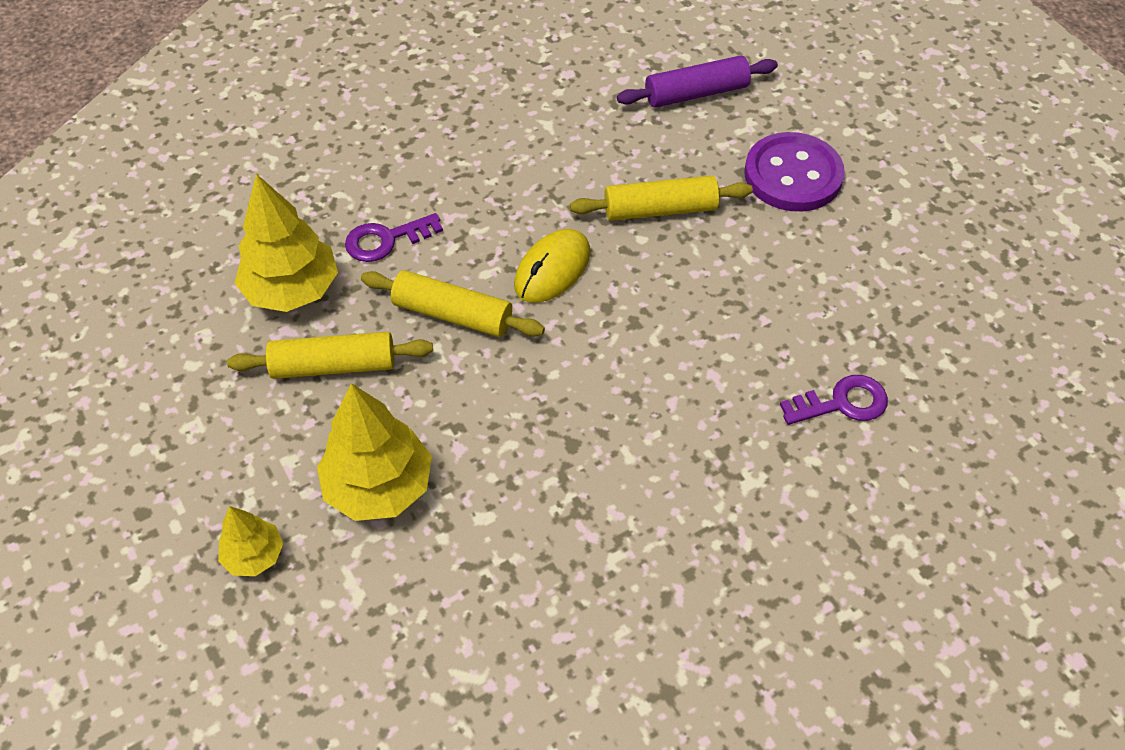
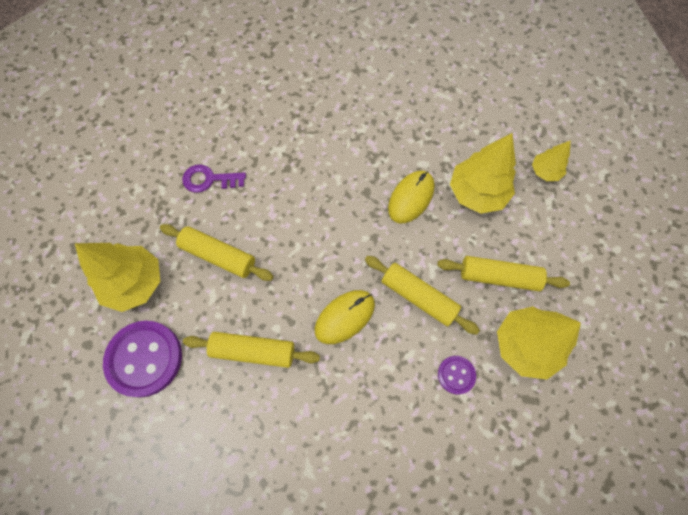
camera: 165 degrees left, 15 degrees up
purple key [345,213,443,262] -> purple button [438,356,476,395]
purple rolling pin [617,56,778,108] -> none
none -> yellow tree [75,243,160,312]
none -> yellow rolling pin [160,224,274,281]
none -> yellow mouse [388,171,435,223]

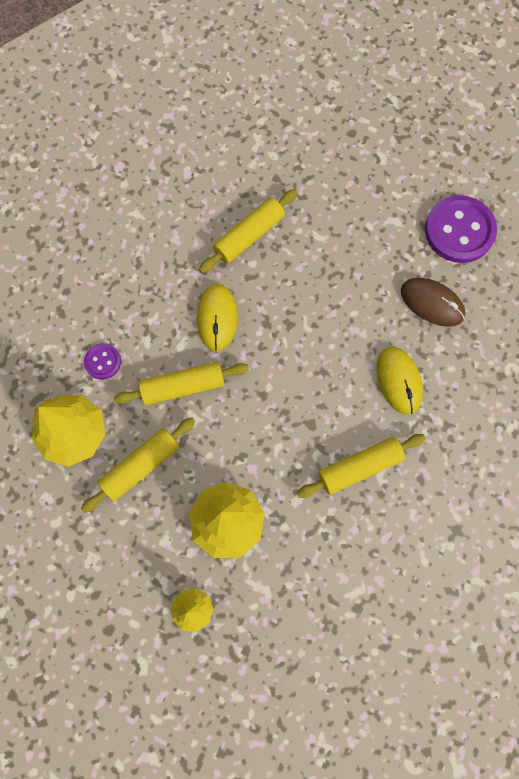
camera: 130 degrees right, 5 degrees up
yellow tree [75,243,160,312] -> none
purple button [103,321,182,398] -> purple button moved to [425,195,497,263]
yellow rolling pin [160,224,274,281] -> yellow rolling pin moved to [297,434,426,498]
purple key [182,164,246,193] -> brown mouse [401,278,465,327]
yellow mouse [388,171,435,223] -> yellow mouse moved to [376,347,423,415]

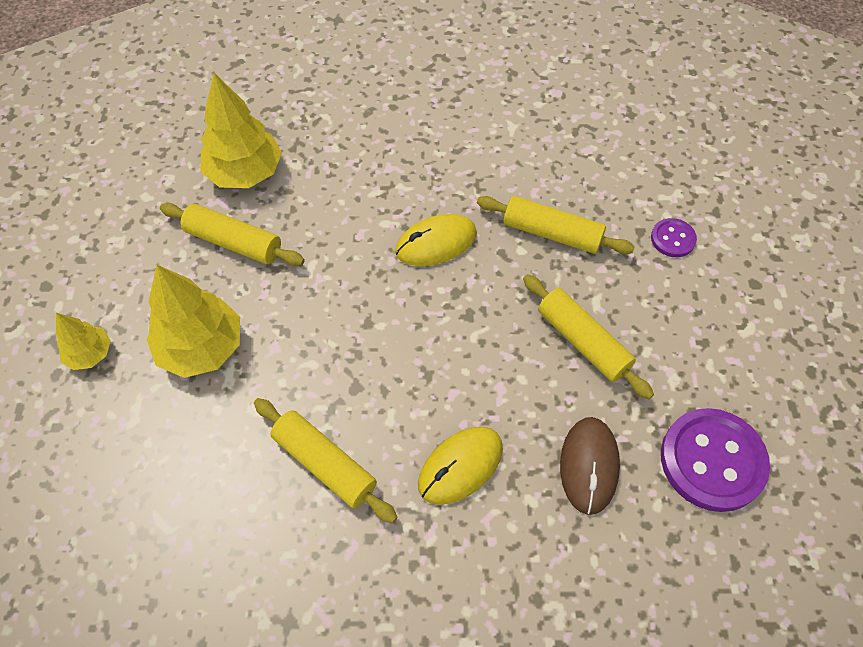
camera: 65 degrees right, 15 degrees down
purple button [84,343,121,379] -> purple button moved to [651,218,697,257]
yellow rolling pin [114,362,249,405] -> yellow rolling pin moved to [523,274,654,399]

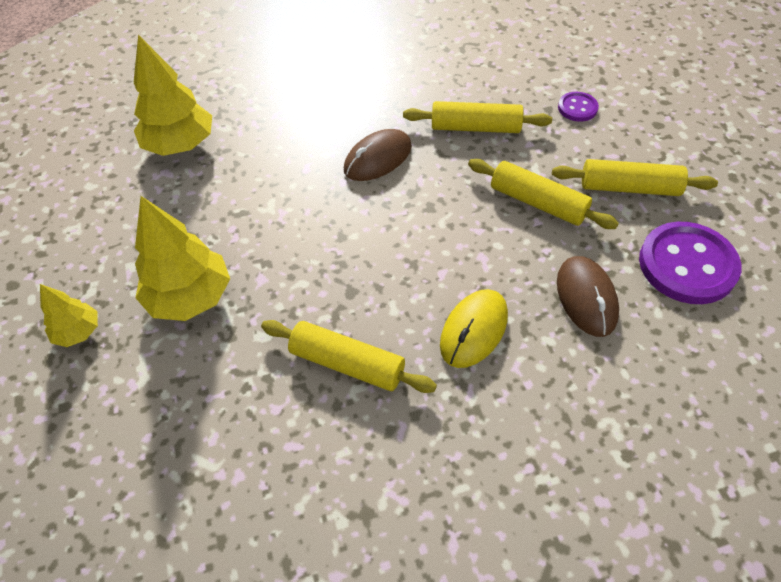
camera: 15 degrees left, 5 degrees down
yellow rolling pin [160,203,305,266] -> yellow rolling pin moved to [552,159,718,196]
yellow mouse [395,214,477,266] -> brown mouse [344,129,412,181]

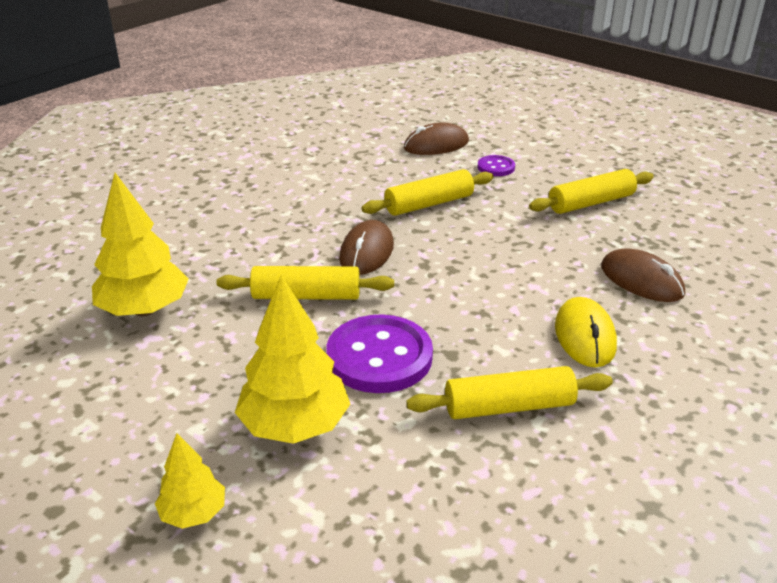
camera: 35 degrees left, 20 degrees down
yellow rolling pin [468,159,619,229] -> yellow rolling pin moved to [217,266,394,300]
purple button [639,222,742,304] -> purple button moved to [326,315,433,393]
none -> brown mouse [404,123,469,155]

